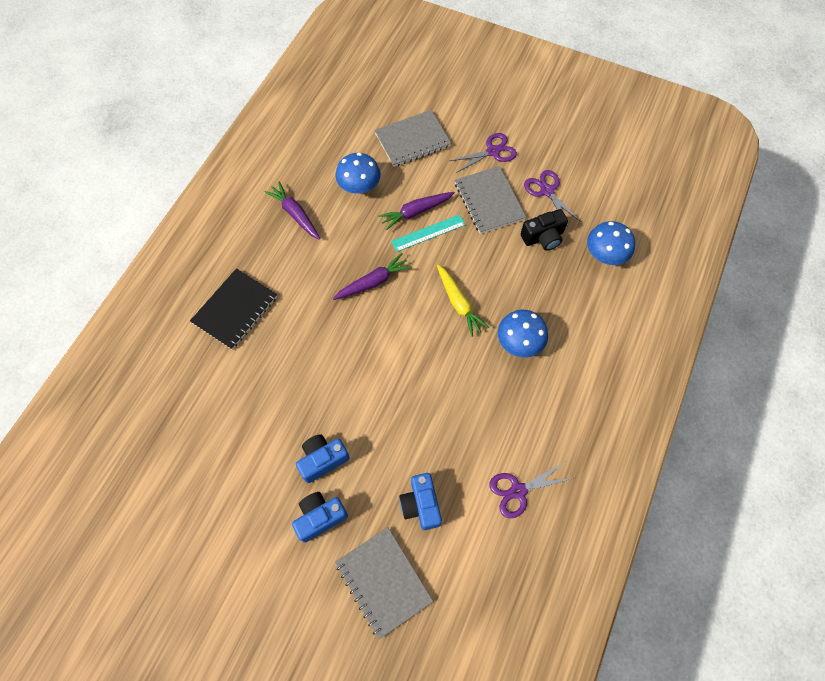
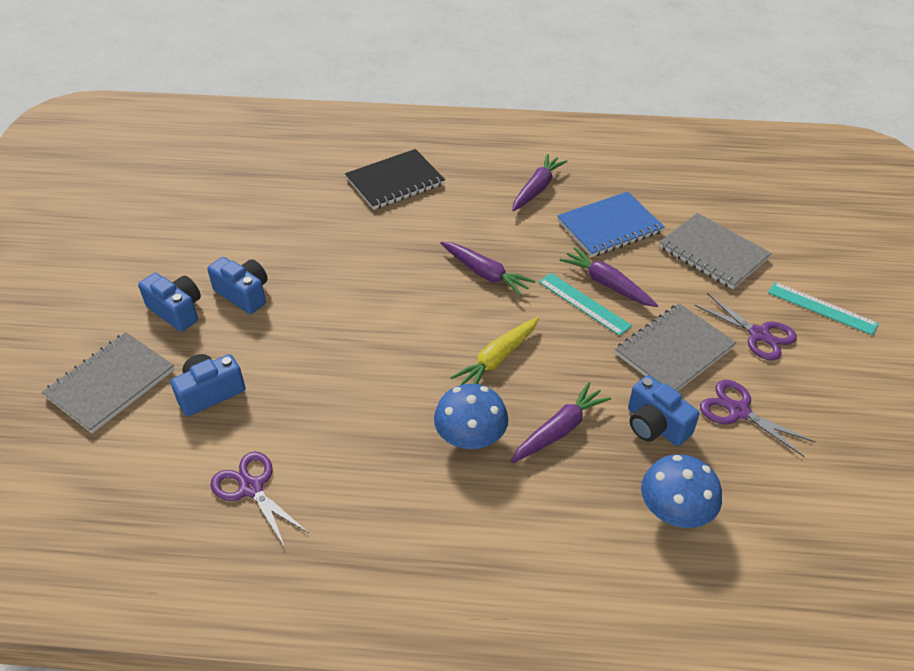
camera: 70 degrees right, 20 degrees down
black notebook [190,268,277,350] -> black notebook turned 45 degrees counterclockwise [345,149,445,210]
blue mushroom [335,153,381,194] -> blue notebook [557,191,665,257]
black camera [521,209,568,251] -> blue camera [628,375,700,446]
purple scissors [524,170,580,228] -> purple scissors turned 90 degrees counterclockwise [700,380,816,458]
none -> purple carrot [511,382,611,463]
none -> turquoise ruler [768,282,879,335]

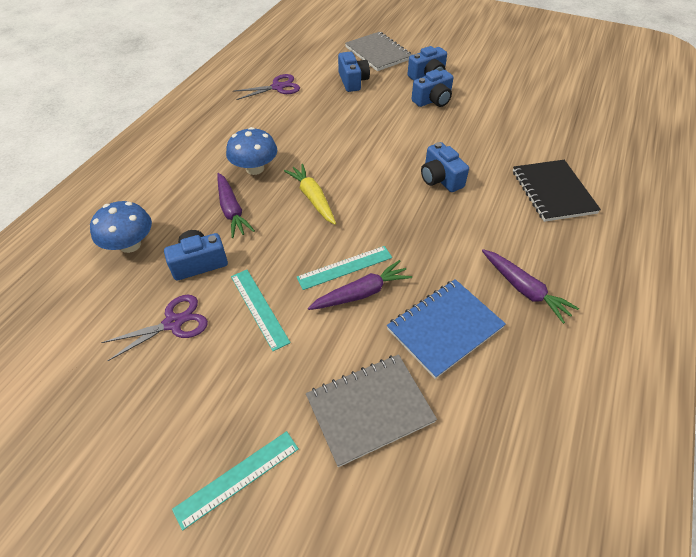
camera: 110 degrees right, 5 degrees up
purple carrot [440,242,535,296] -> none
blue notebook [557,191,665,257] -> blue notebook turned 60 degrees clockwise [387,279,506,379]
grey notebook [615,303,737,391] -> turquoise ruler [231,270,291,351]
purple scissors [694,293,797,361] -> none
none -> blue camera [421,142,469,192]

